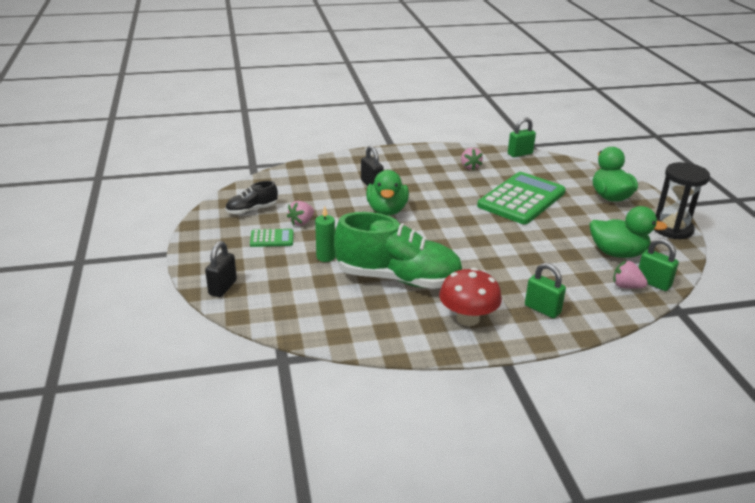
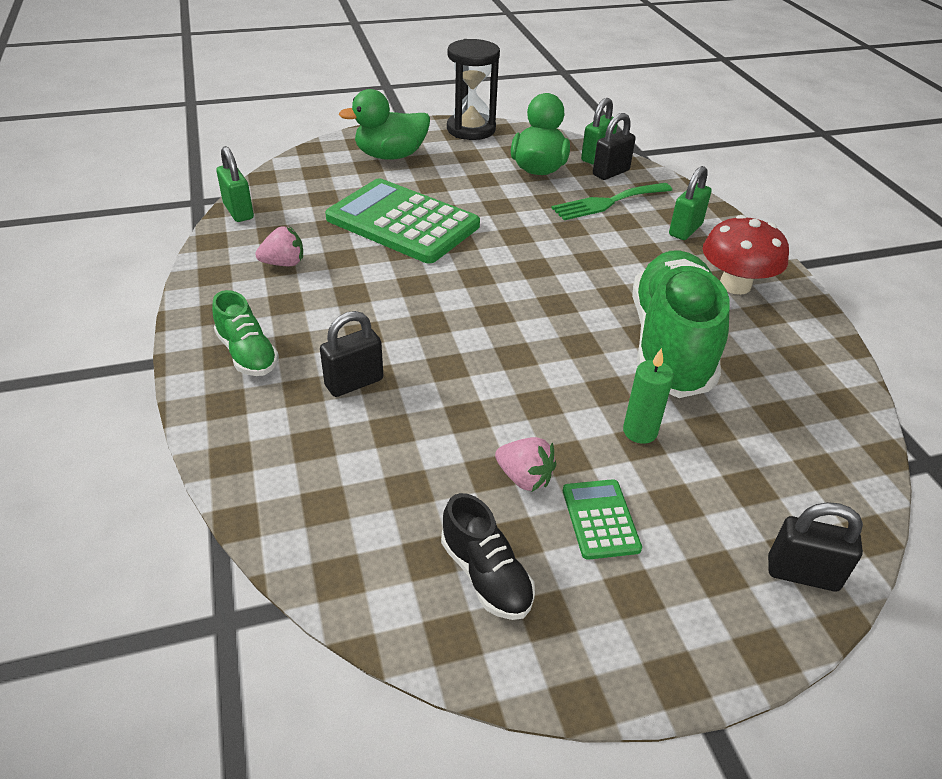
camera: 95 degrees left, 10 degrees up
green duck [366,170,409,216] -> none
pink strawberry [613,260,648,289] -> black padlock [593,113,636,180]
none -> green shoe [212,290,279,376]
none -> green fork [552,183,672,220]

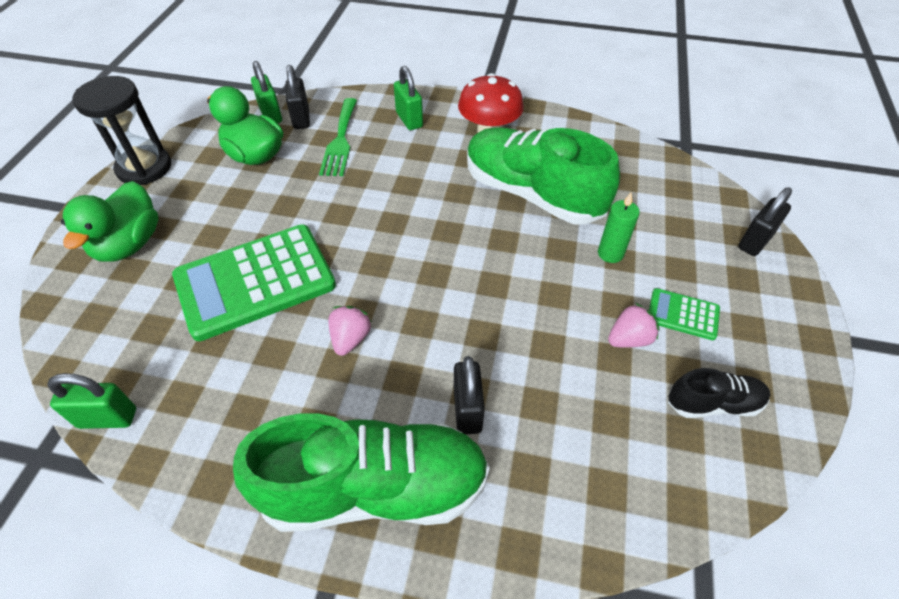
camera: 60 degrees left, 10 degrees up
green shoe [212,290,279,376] -> green shoe [233,413,490,532], size x2.07
pink strawberry [255,226,303,266] -> pink strawberry moved to [328,306,372,356]

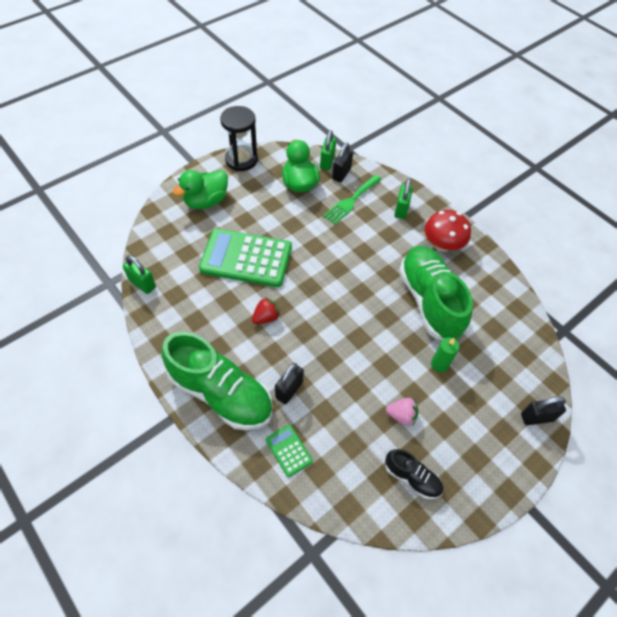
camera: 35 degrees right, 5 degrees up
pink strawberry [328,306,372,356] -> red strawberry [252,297,280,324]
green calculator [649,288,720,340] -> green calculator moved to [266,425,313,477]

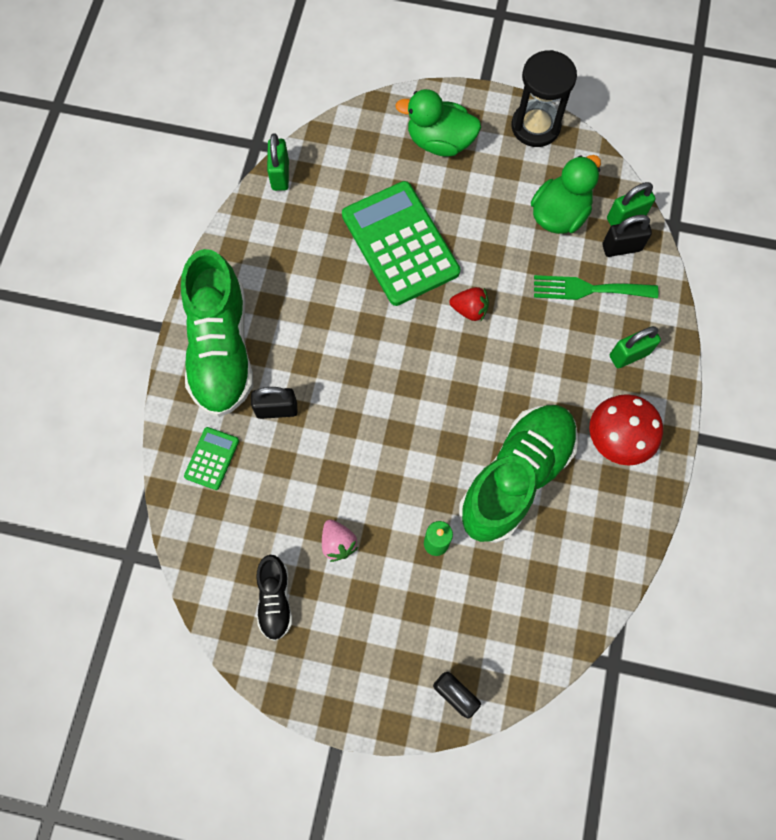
camera: 55 degrees right, 15 degrees up
red strawberry [252,297,280,324] -> red strawberry moved to [449,287,489,321]

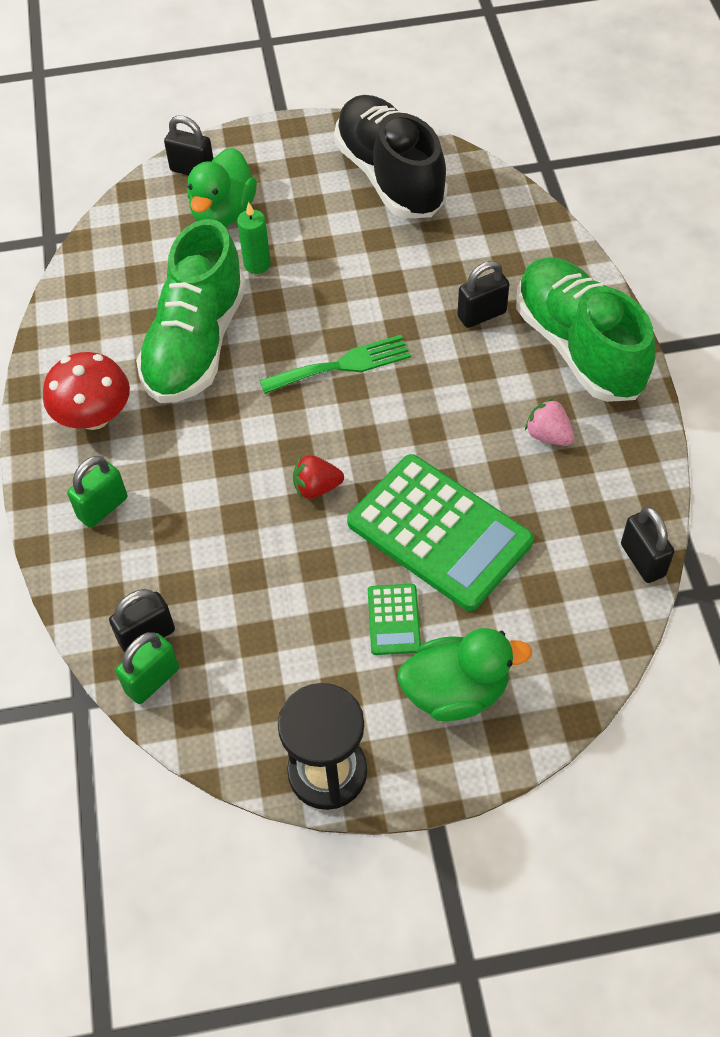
camera: 160 degrees right, 15 degrees down
green calculator [184,427,239,490] -> green calculator moved to [368,584,421,655]
black shoe [256,555,292,641] -> black shoe [334,95,448,218], size x2.07
green padlock [267,133,289,191] -> black padlock [621,507,674,583]
pink strawberry [322,520,358,562] -> pink strawberry moved to [525,398,574,446]
green duck [531,155,601,234] -> green duck moved to [187,148,257,227]
green fork [534,275,658,300] -> green fork moved to [259,335,411,394]

